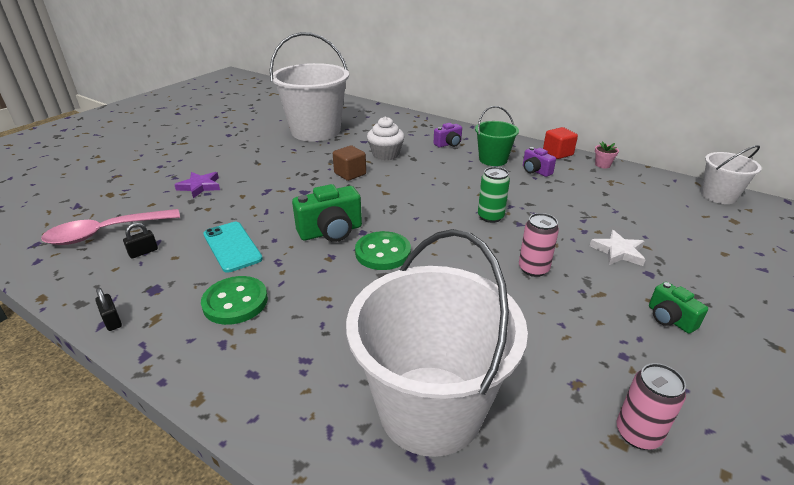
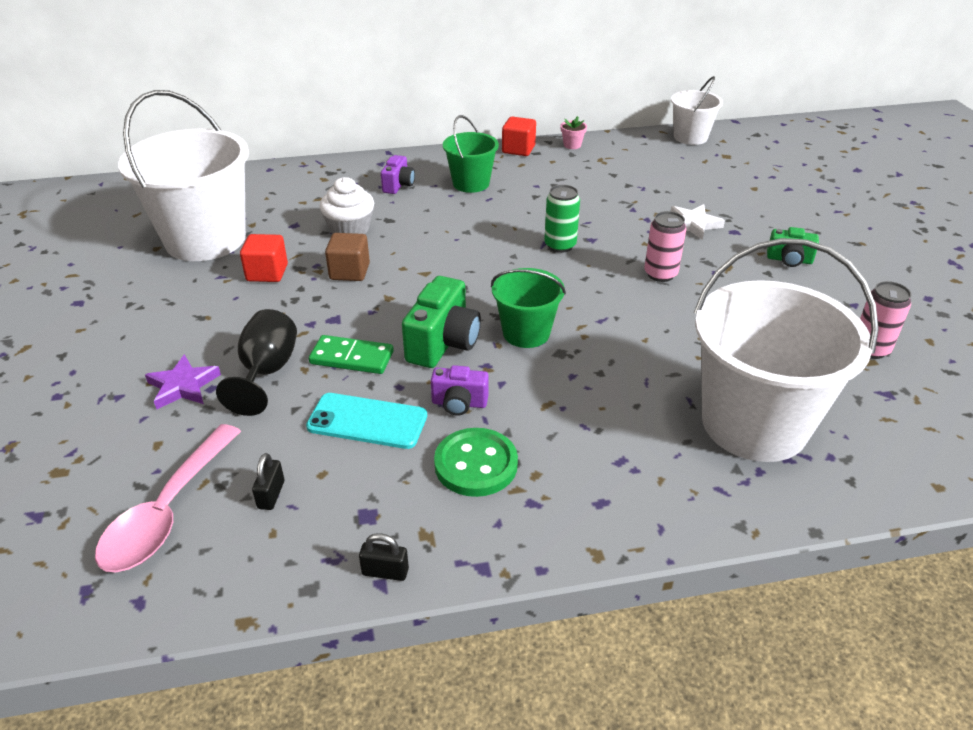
camera: 45 degrees left, 5 degrees up
green button [355,231,411,270] -> green bucket [491,268,566,348]
purple camera [523,147,556,177] -> purple camera moved to [431,365,488,415]
none -> black goblet [216,309,297,416]
none -> red cube [240,234,288,282]
none -> green domino [309,335,394,374]

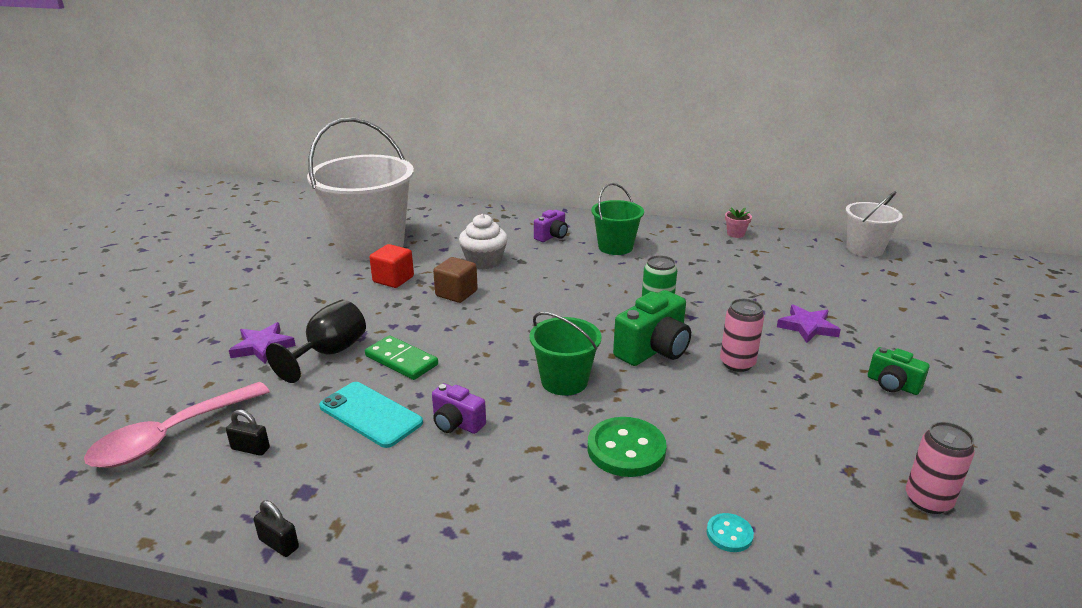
camera: 25 degrees right, 10 degrees down
black padlock [252,453,284,510] -> black padlock turned 75 degrees clockwise [226,410,270,456]
green camera [402,276,481,368] -> green camera moved to [613,290,691,366]
green button [434,428,518,497] -> green button moved to [587,417,667,477]
red cube [502,117,536,156] -> none
white star [671,204,725,240] -> purple star [777,304,841,343]
white bucket [694,238,879,462] -> turquoise button [707,513,754,552]

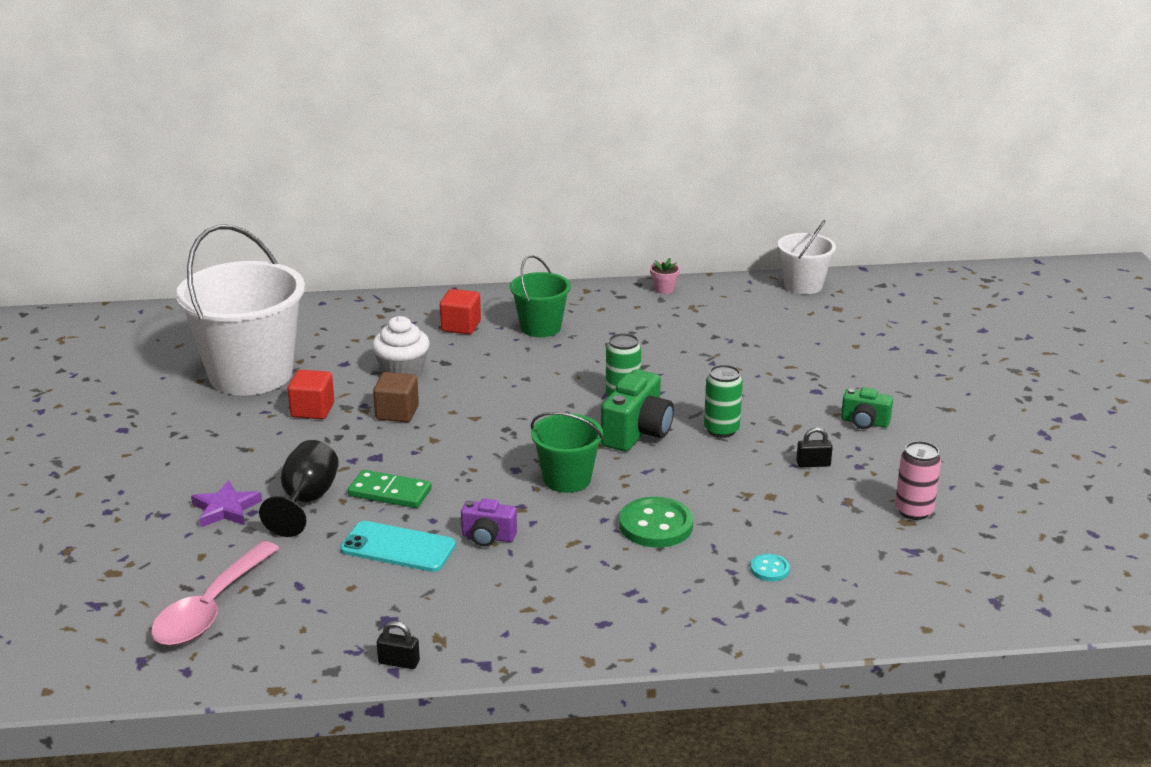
camera: 20 degrees left, 0 degrees up
black padlock [226,410,270,456] -> black padlock moved to [796,427,833,467]
purple camera [534,210,568,242] -> red cube [440,289,481,334]
pink can [720,299,764,372] -> green can [704,365,743,438]
purple star [777,304,841,343] -> none

